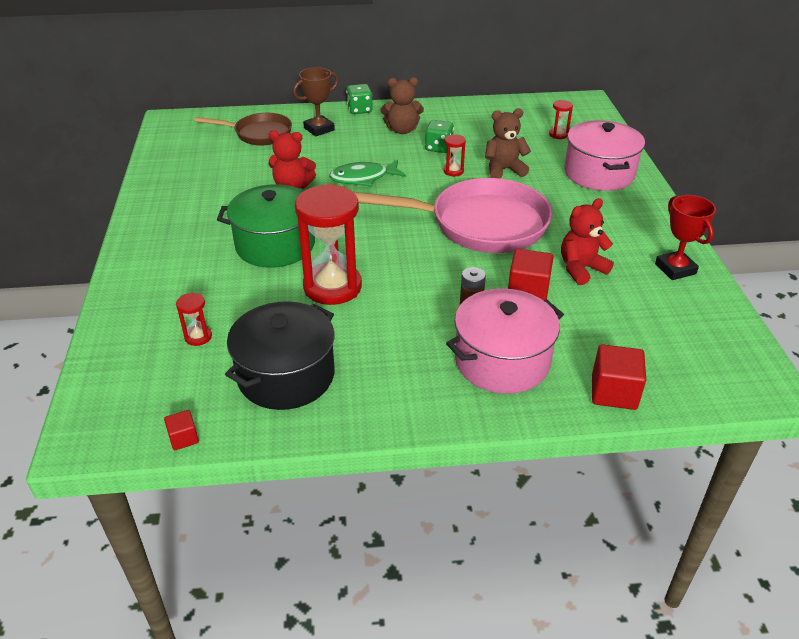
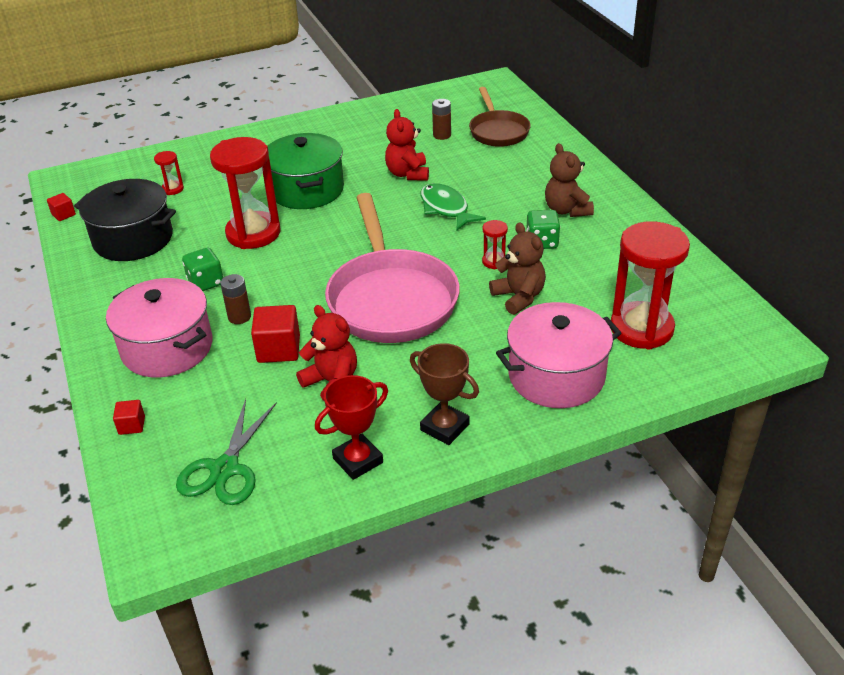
camera: 75 degrees right, 0 degrees up
brown trophy [293,67,339,137] -> brown trophy moved to [410,343,479,445]
green dice [346,84,373,114] -> green dice moved to [182,248,223,291]
red hourglass [549,100,573,139] -> red hourglass [611,221,690,350], size x2.33
red cube [592,344,646,410] -> red cube [113,400,145,435], size x0.55
none -> green scissors [176,399,277,505]
none -> brown battery [432,99,451,140]

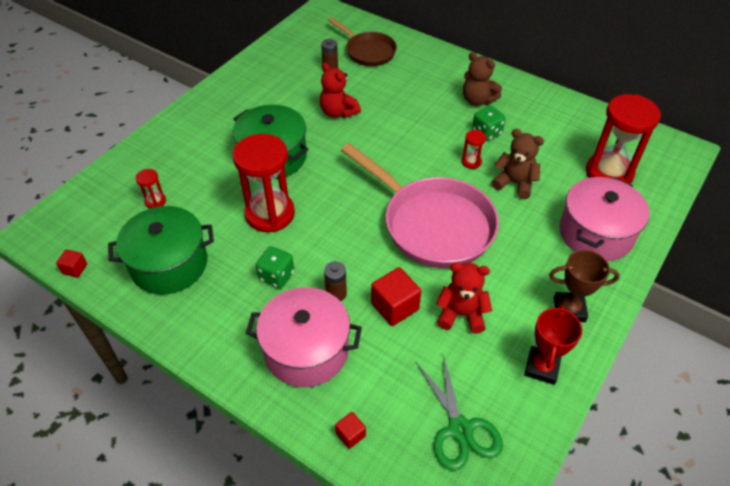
camera: 35 degrees left, 10 degrees up
black pot [74,179,176,261] -> green pot [108,206,214,295]
green fish [420,183,486,230] -> none

